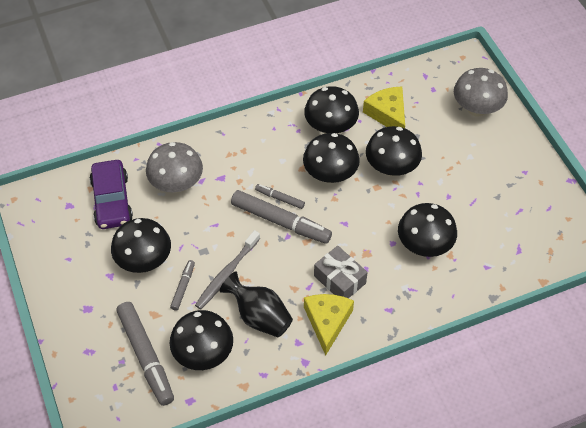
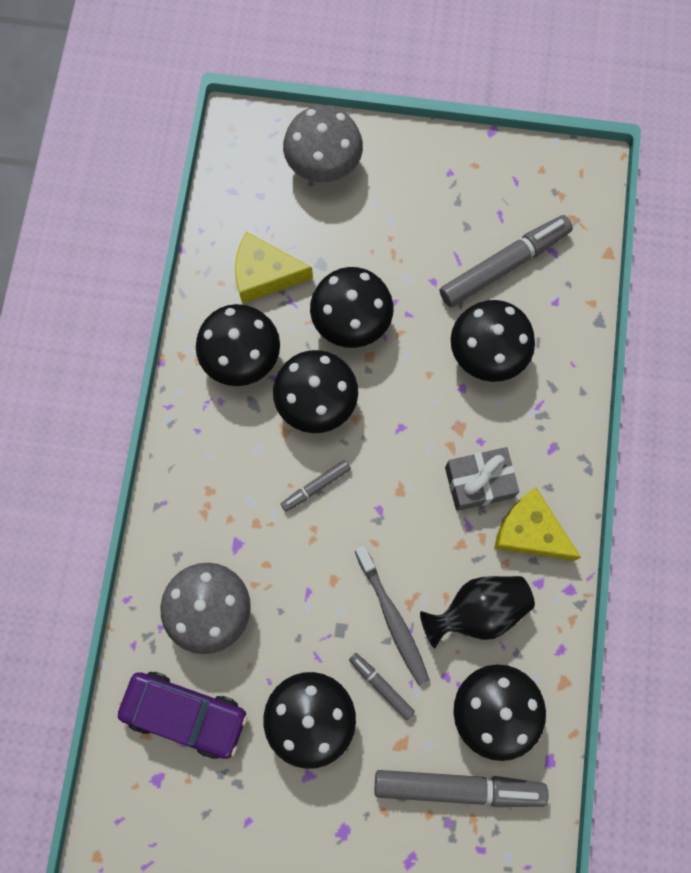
camera: 60 degrees left, 20 degrees up
grey marker [231,190,332,244] -> grey marker moved to [440,215,573,307]

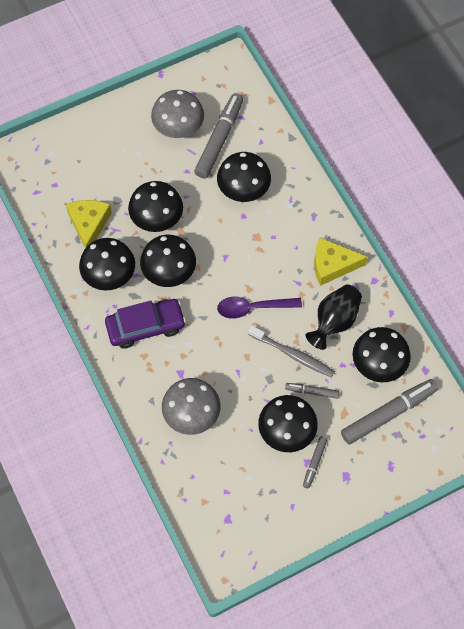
camera: 35 degrees left, 10 degrees down
purple car [118,672,248,759] -> purple car moved to [105,299,186,349]
yellow cheese [235,232,313,304] -> yellow cheese turned 120 degrees clockwise [66,200,112,248]
grey marker [281,460,351,511] -> grey marker moved to [303,436,328,488]
grey mushroom [283,106,363,182] -> grey mushroom moved to [151,90,204,138]
grey gift [445,447,519,511] -> none
none -> purple spoon [217,297,302,319]

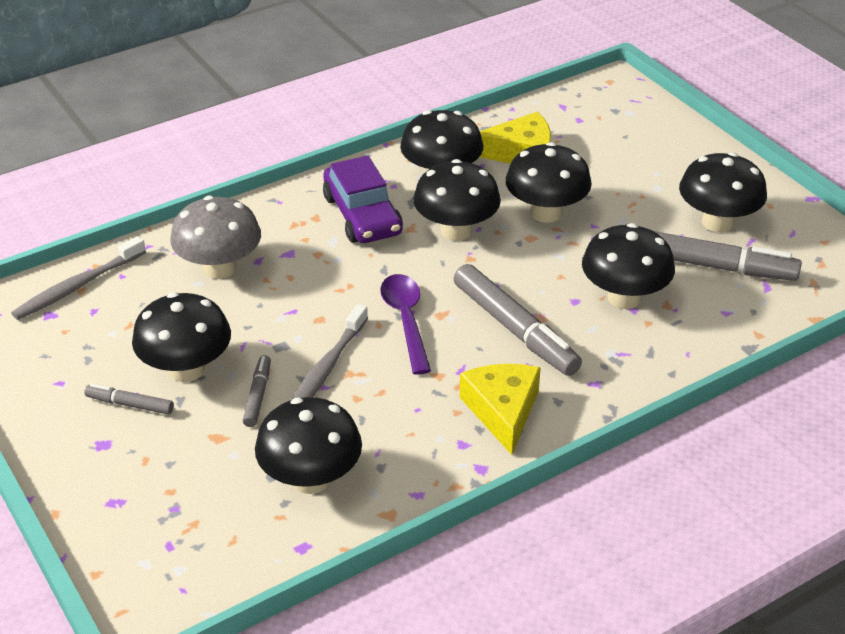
camera: 85 degrees right, 25 degrees down
grey mushroom [151,90,204,138] -> black mushroom [679,152,767,232]
black vase [306,284,362,350] -> none
grey marker [341,379,438,444] -> grey marker moved to [454,264,582,376]
none -> grey toothbrush [11,236,146,320]

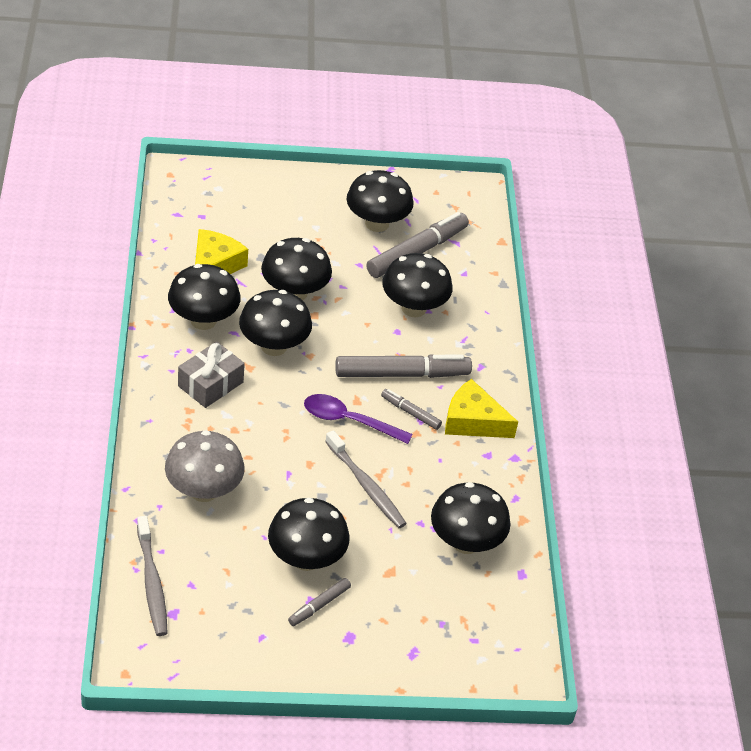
camera: 65 degrees left, 5 degrees up
grey marker [243,355,271,427] -> grey marker moved to [381,389,442,430]
purple car [323,156,403,243] -> grey gift [178,342,245,408]

